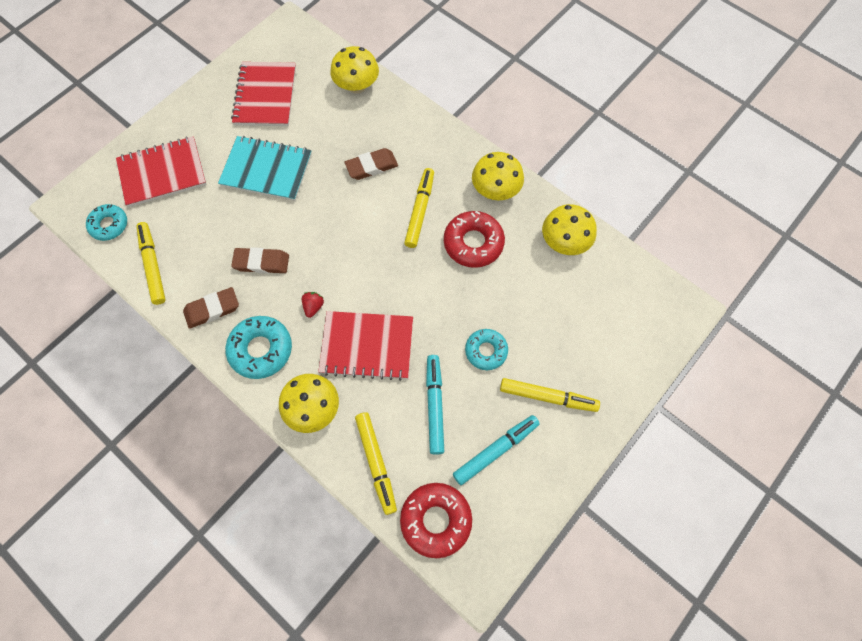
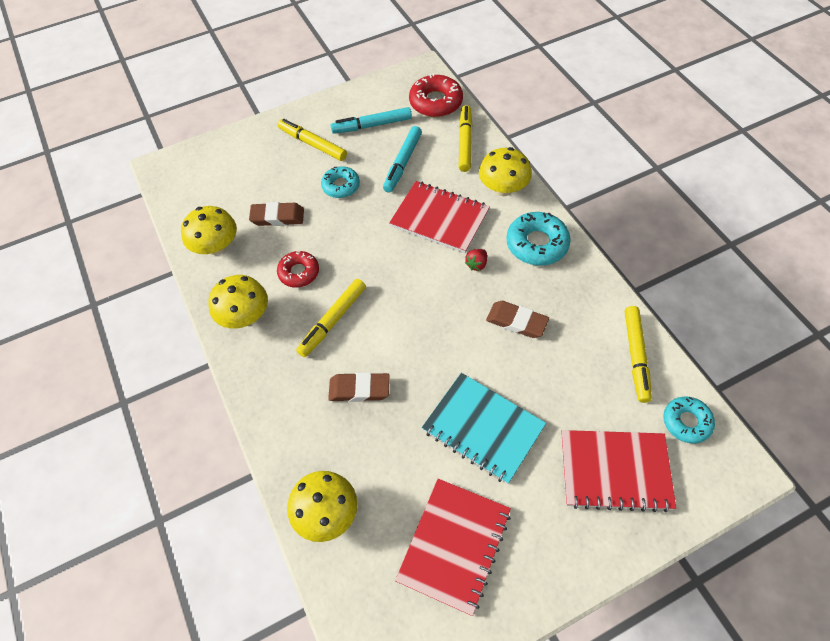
camera: 155 degrees left, 10 degrees down
brown eraser [183,287,239,329] -> brown eraser moved to [249,202,304,226]
red donut [444,211,505,268] -> red donut [277,251,319,287], size x0.66

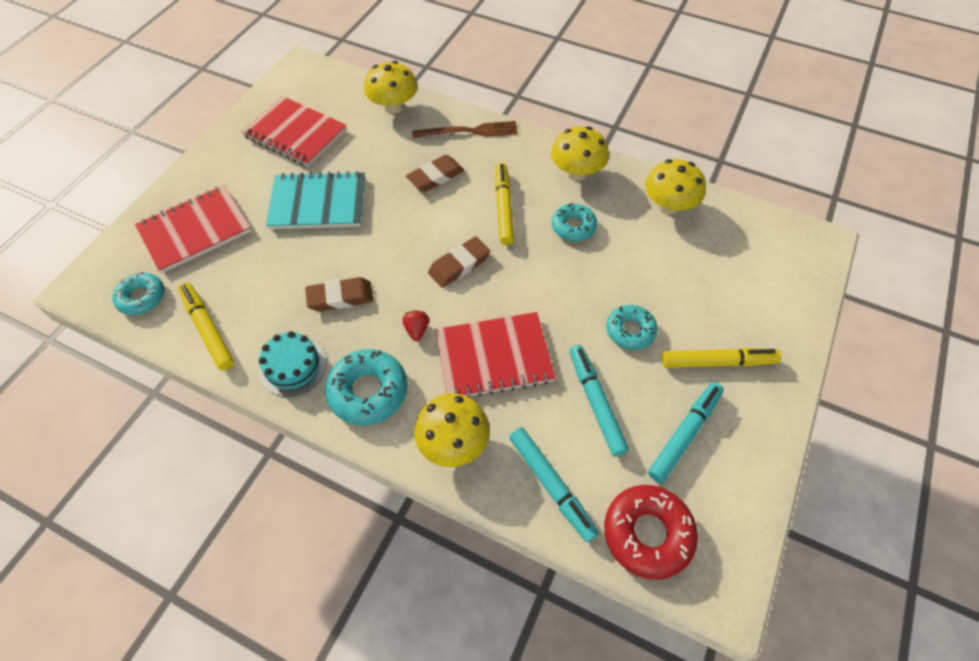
camera: 140 degrees right, 0 degrees up
brown eraser [249,202,304,226] -> brown eraser moved to [428,236,490,288]
red donut [277,251,319,287] -> turquoise donut [552,203,597,241]
red notebook [395,479,511,616] -> red notebook turned 45 degrees counterclockwise [241,96,347,167]
yellow marker [459,105,472,172] -> turquoise marker [509,427,599,542]
none -> turquoise cake [259,331,326,397]
none -> brown fork [412,121,518,138]

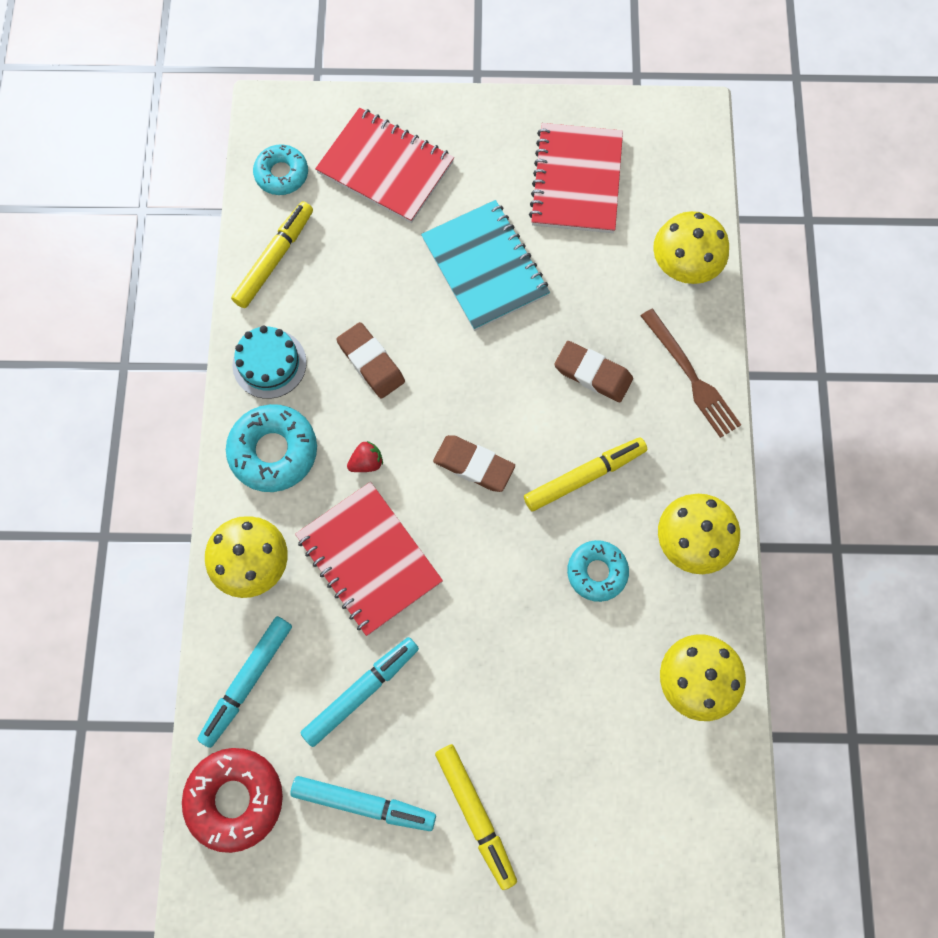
camera: 65 degrees right, 15 degrees up
turquoise donut [606,305,658,350] -> none

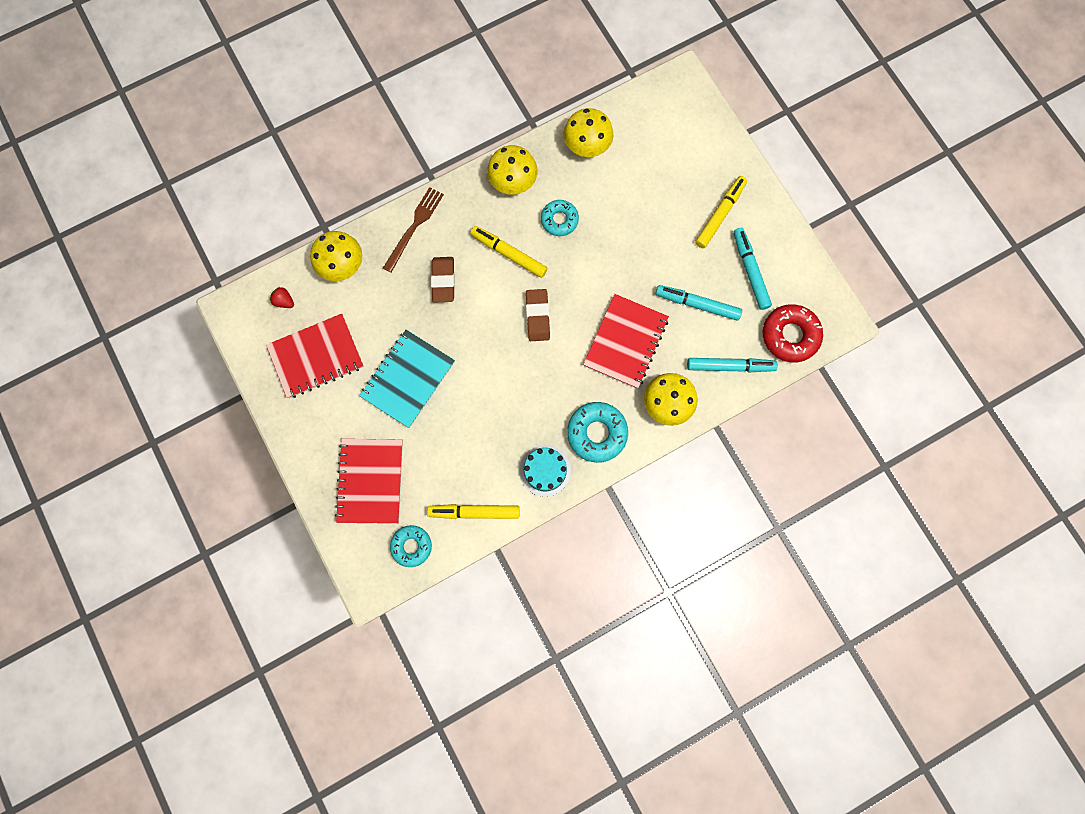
camera: 120 degrees left, 5 degrees up
brown eraser [336,322,405,399] -> none
red strawberry [347,441,383,472] -> red strawberry moved to [270,287,294,308]

